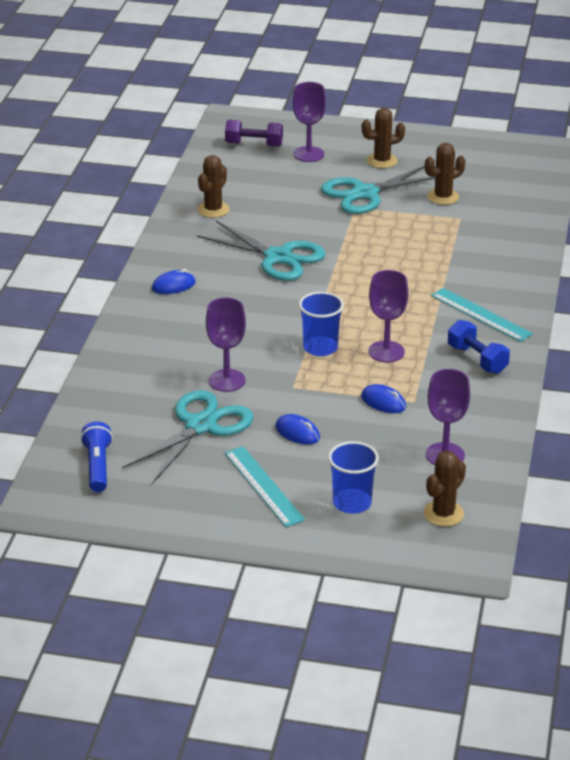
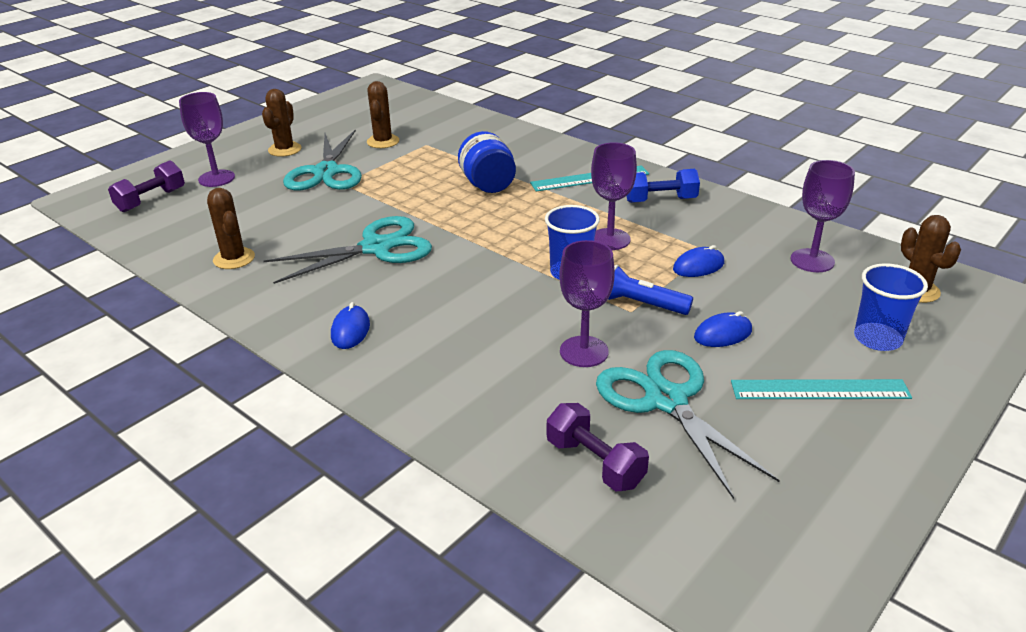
camera: 60 degrees left, 0 degrees up
blue flashlight [80,422,113,492] -> blue flashlight moved to [608,265,693,315]
none -> blue jar [458,131,516,193]
none -> purple dumbbell [547,403,649,491]

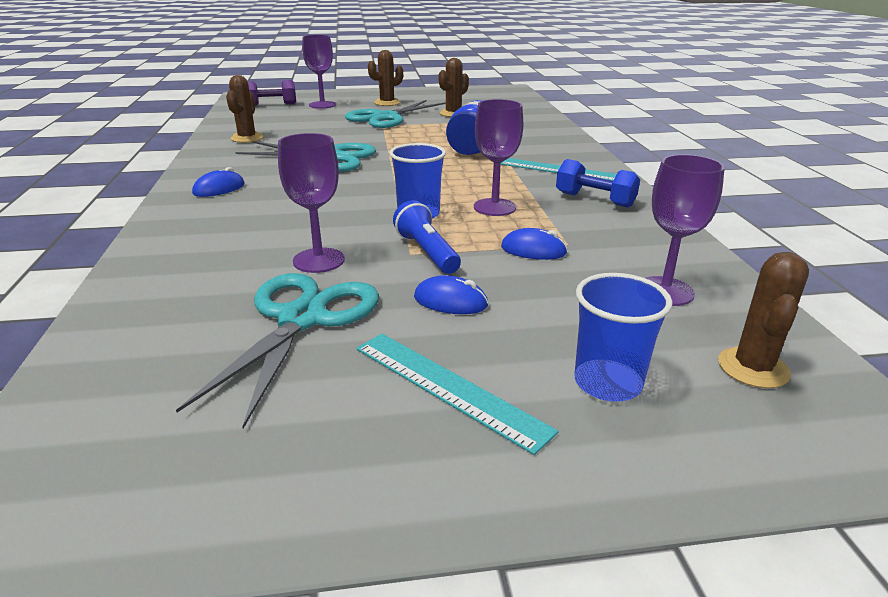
camera: 40 degrees right, 5 degrees down
purple dumbbell [547,403,649,491] -> none

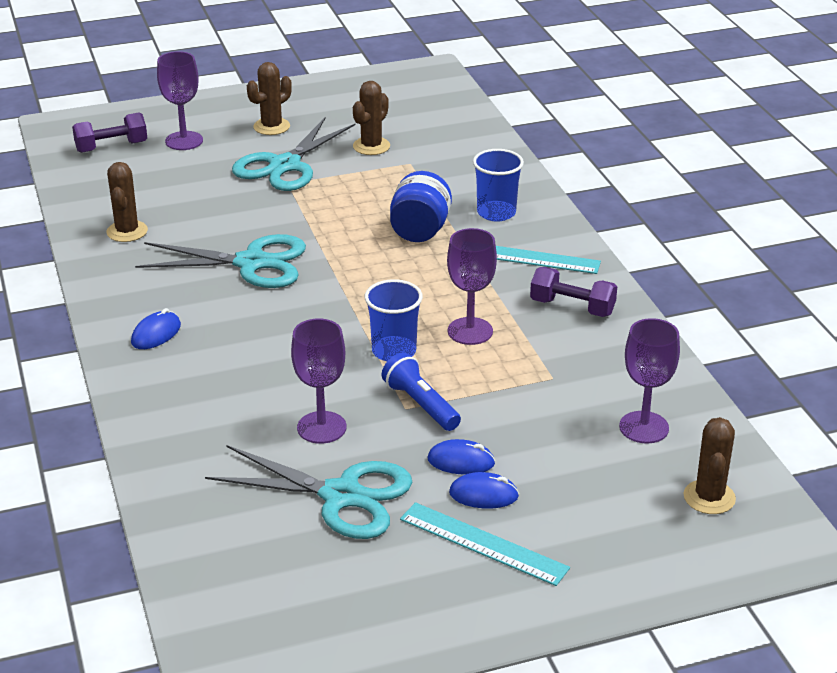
camera: 10 degrees left, 5 degrees up
turquoise scissors [176,273,379,429] -> turquoise scissors turned 105 degrees clockwise [205,445,413,539]
blue mouse [501,228,568,260] -> blue mouse moved to [449,472,519,509]
blue dumbbell [556,159,640,208] -> purple dumbbell [530,267,617,317]
blue cup [574,273,673,401] -> blue cup moved to [473,149,524,221]

